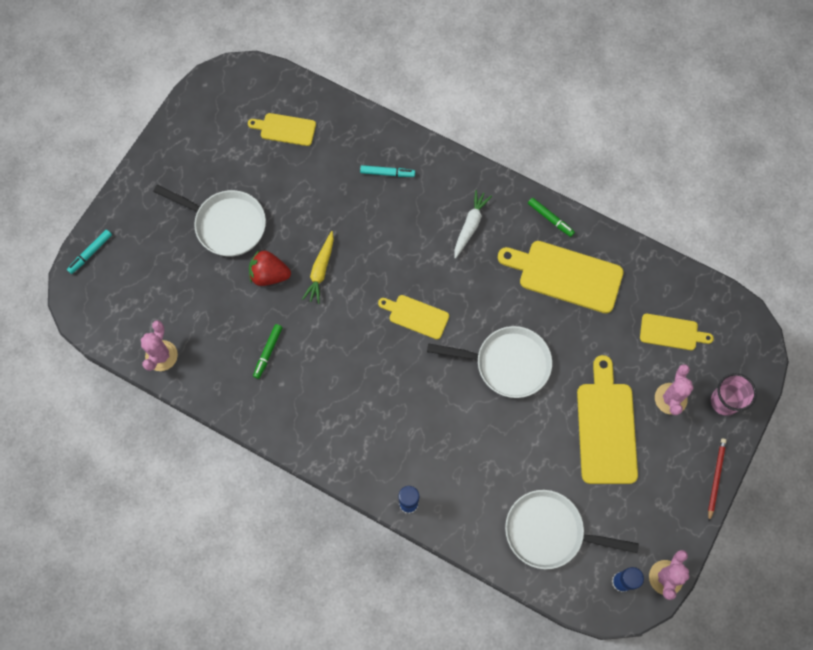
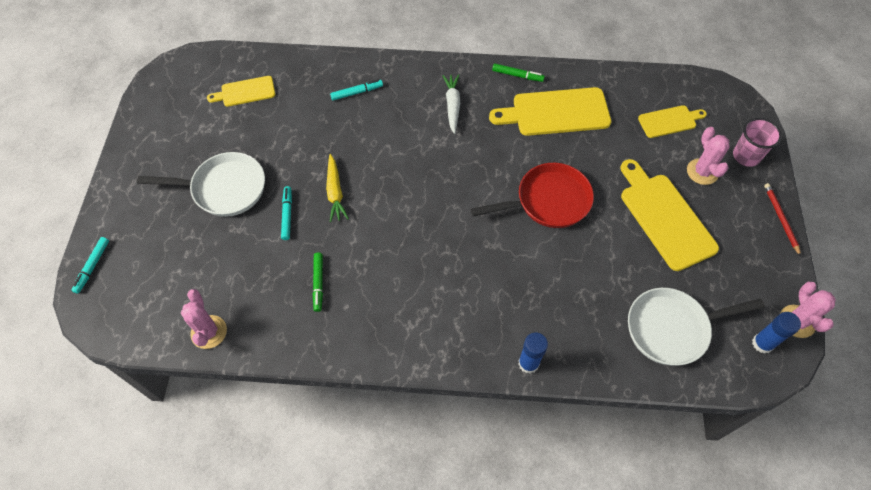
camera: 25 degrees left, 10 degrees down
red strawberry [249,250,291,286] -> turquoise marker [281,186,292,240]
yellow cutting board [378,295,449,339] -> none
white pan [427,326,552,398] -> red pan [471,163,594,228]

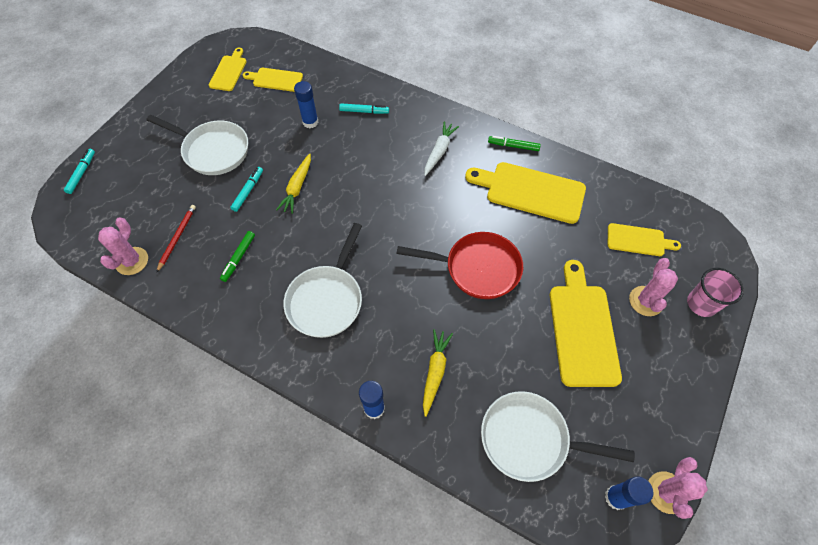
camera: 25 degrees right, 0 degrees up
turquoise marker [71,237,109,294] -> turquoise marker turned 150 degrees clockwise [64,149,95,194]
green marker [492,63,545,82] -> green marker turned 150 degrees clockwise [488,136,541,151]
red pencil [764,183,801,256] -> red pencil moved to [156,205,196,273]
none -> yellow cutting board [209,48,247,91]
none -> white pan [283,223,362,338]
none -> blue glue stick [294,81,319,128]
none -> yellow carrot [423,329,453,417]

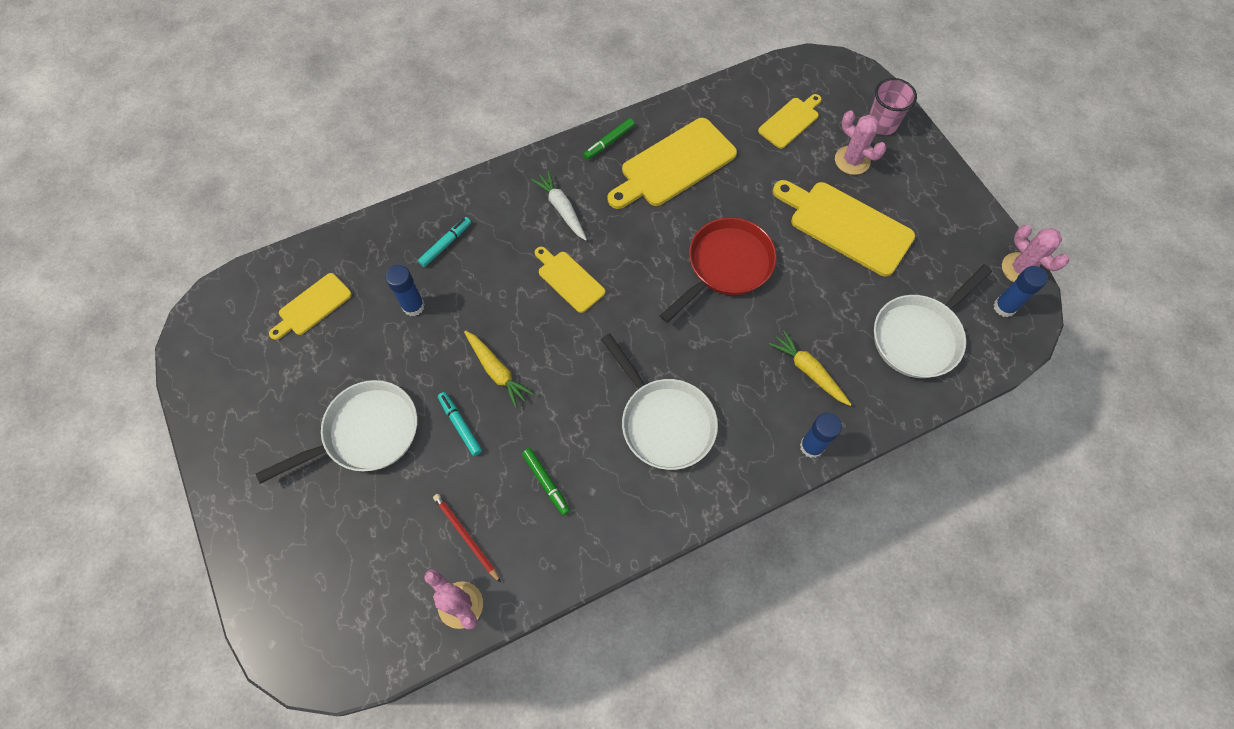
camera: 55 degrees left, 5 degrees up
turquoise marker [64,149,95,194] -> none
yellow cutting board [209,48,247,91] -> yellow cutting board moved to [535,247,605,313]

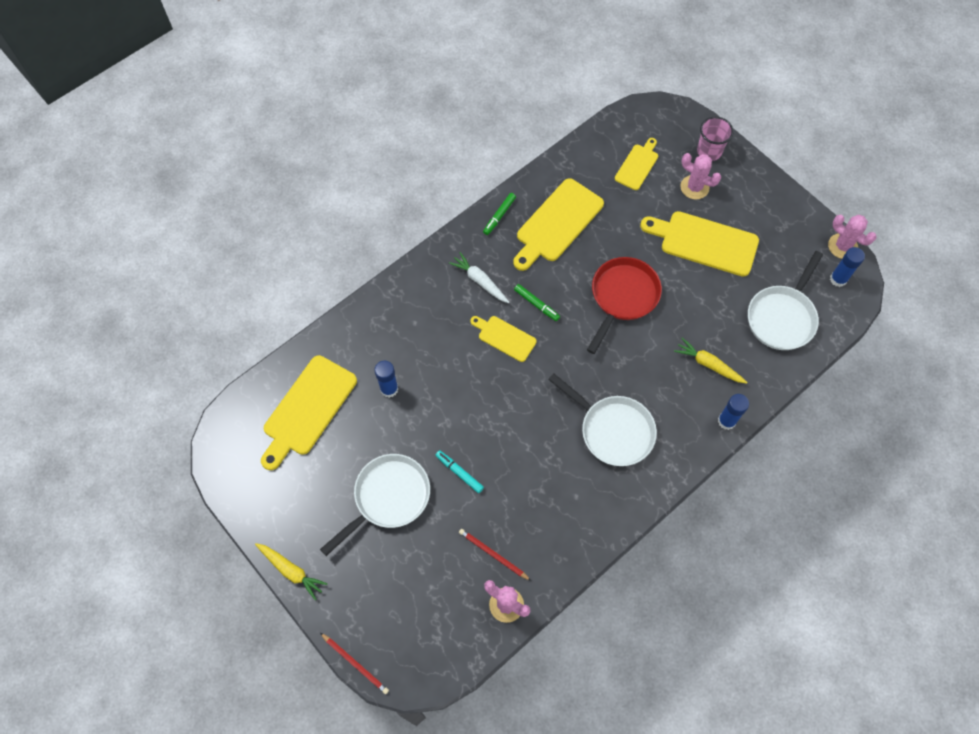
camera: 15 degrees left, 0 degrees up
yellow cutting board [269,273,352,340] -> yellow cutting board [261,355,357,470], size x1.76
turquoise marker [418,217,471,267] -> none
yellow carrot [464,331,534,408] -> yellow carrot moved to [255,543,328,600]
green marker [522,448,570,516] -> green marker moved to [514,284,560,321]
none -> red pencil [320,633,389,694]

